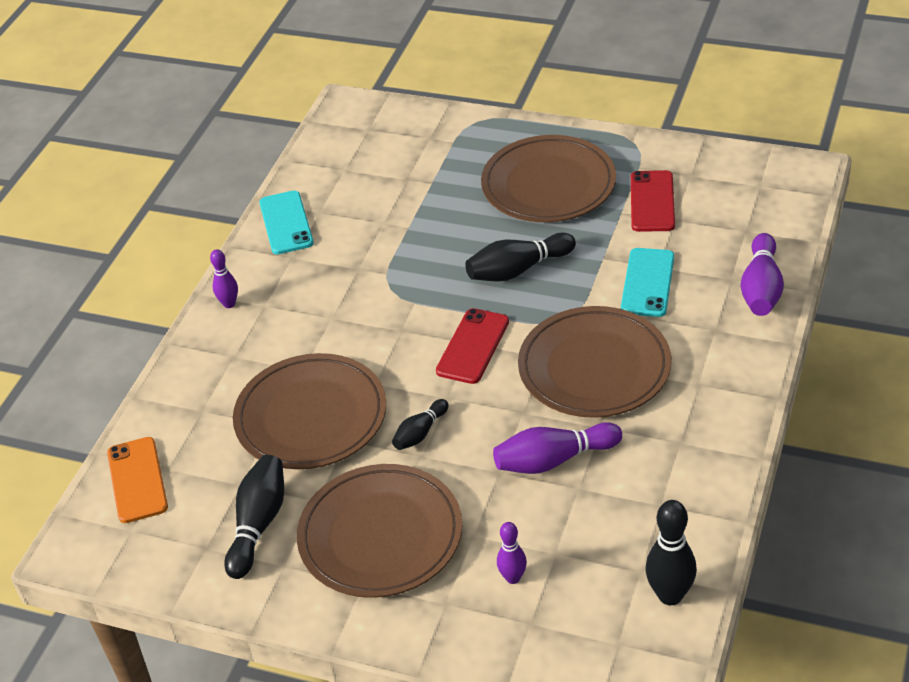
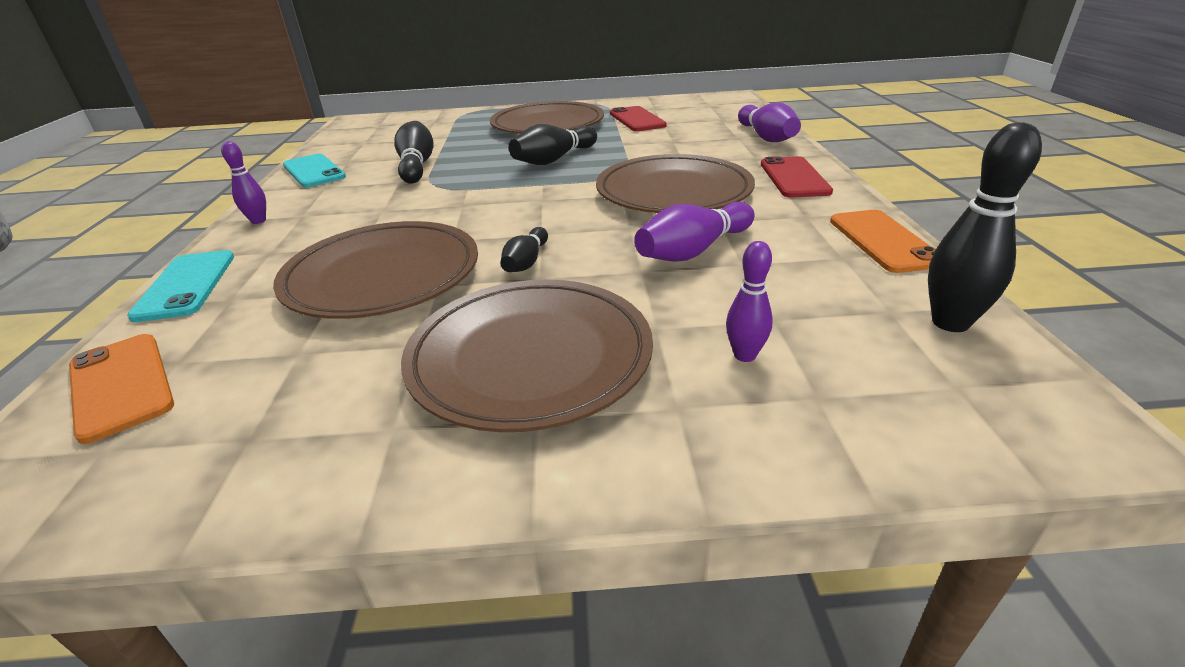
camera: 25 degrees left, 10 degrees down
black bowling pin [224,455,284,579] -> black bowling pin moved to [395,121,434,184]
red phone [436,308,509,384] -> red phone moved to [761,156,833,198]
turquoise phone [621,248,674,317] -> turquoise phone moved to [127,250,234,322]
none -> orange phone [830,210,936,273]

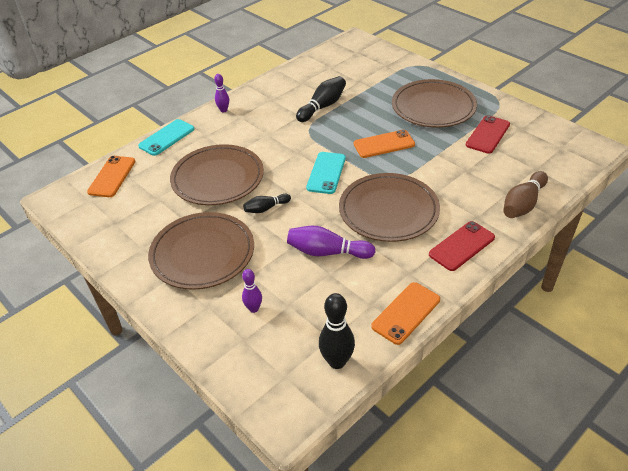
camera: 50 degrees right, 10 degrees up
turquoise phone [283,154,346,187] -> turquoise phone moved to [306,152,346,194]
black bowling pin [509,124,597,165] -> orange phone [354,130,415,158]
purple bowling pin [738,103,801,142] -> brown bowling pin [503,171,548,218]

